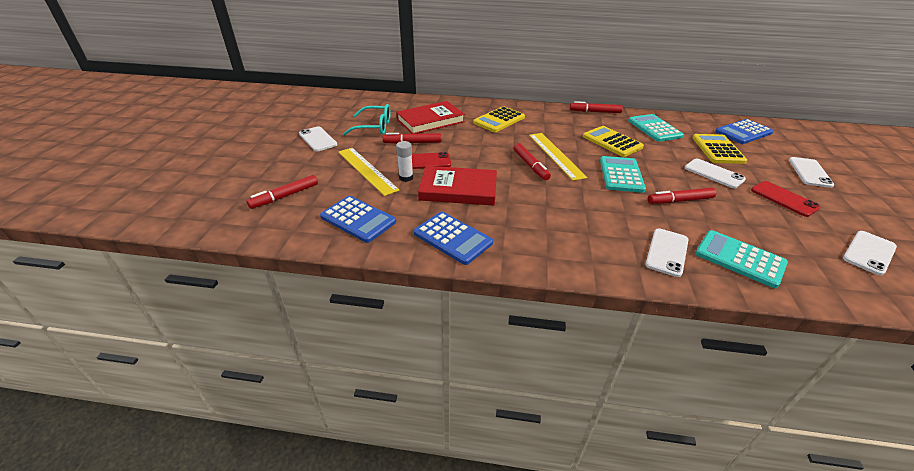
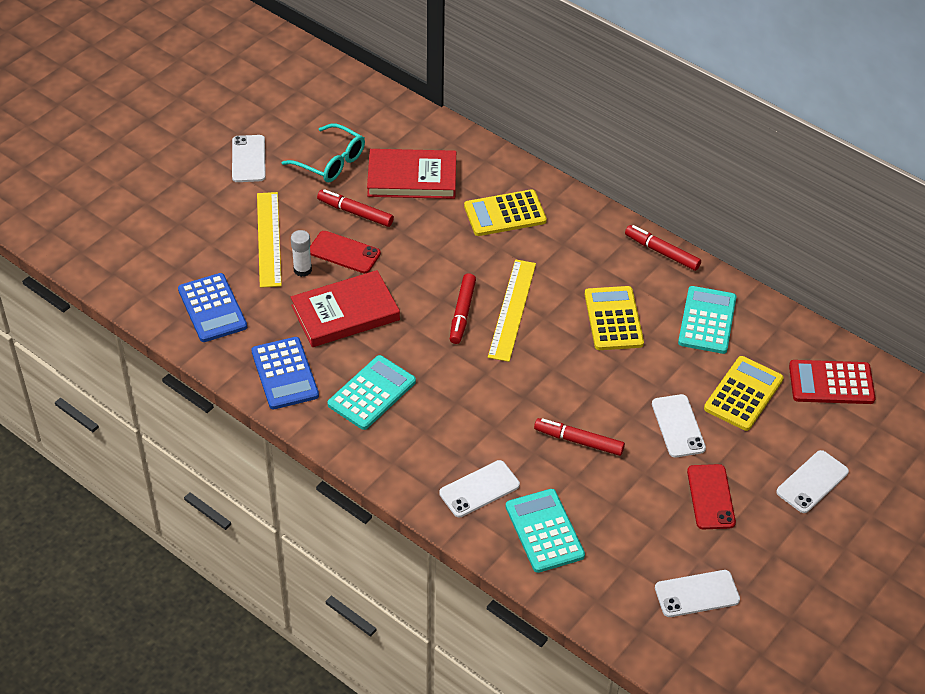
camera: 30 degrees right, 10 degrees up
red marker [247,175,318,209] -> none
red book [418,166,497,206] -> red book turned 60 degrees counterclockwise [291,270,400,347]
turquoise calculator [600,156,646,193] -> turquoise calculator moved to [328,355,416,430]
blue calculator [715,119,773,144] -> red calculator [789,360,876,404]

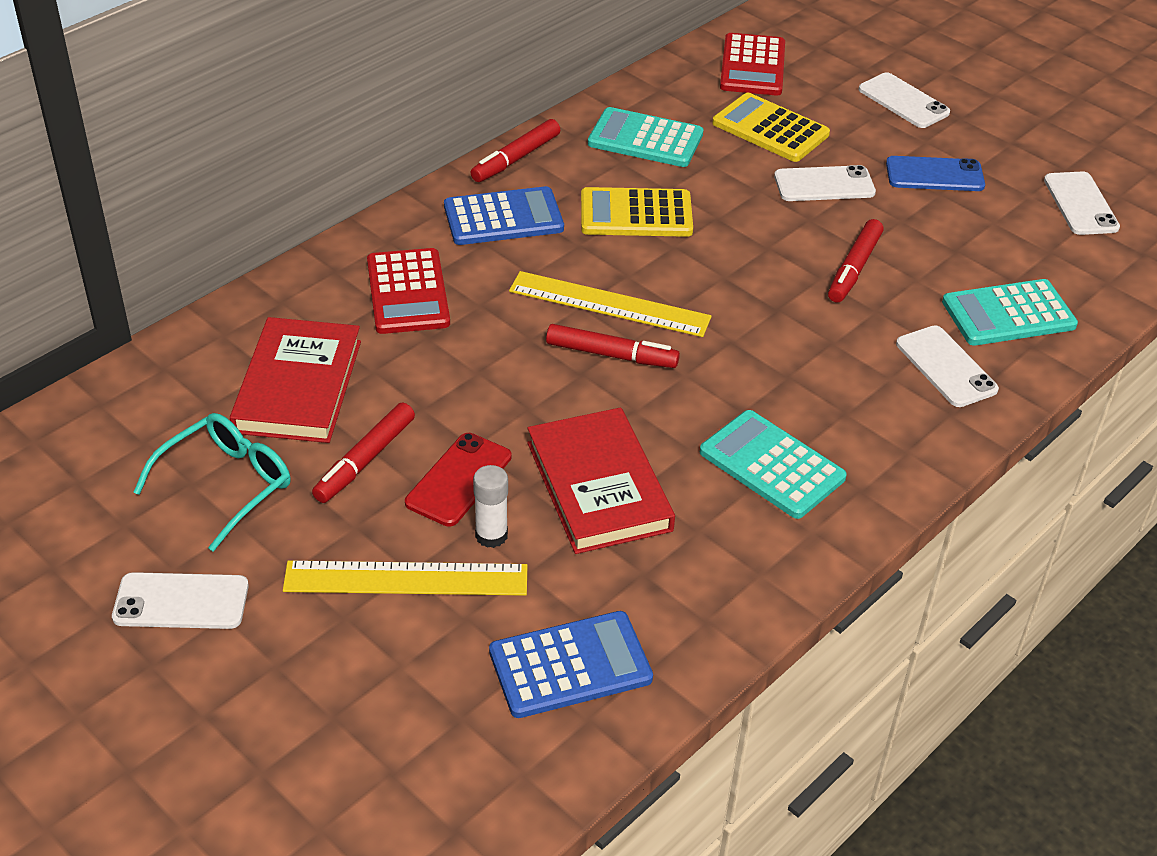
camera: 85 degrees left, 5 degrees down
blue calculator [251,337,319,409] -> blue calculator moved to [444,186,564,245]
yellow calculator [464,189,547,236] -> red calculator [367,248,450,334]
red phone [687,464,736,529] -> blue phone [886,156,985,191]

